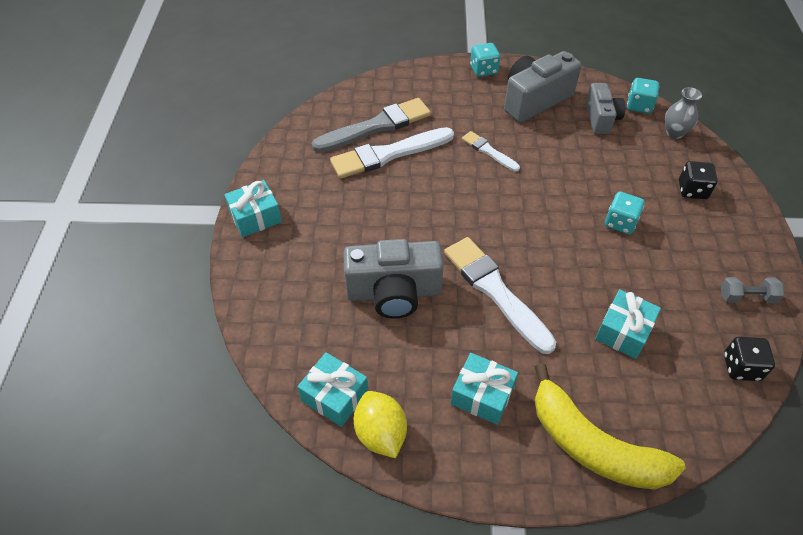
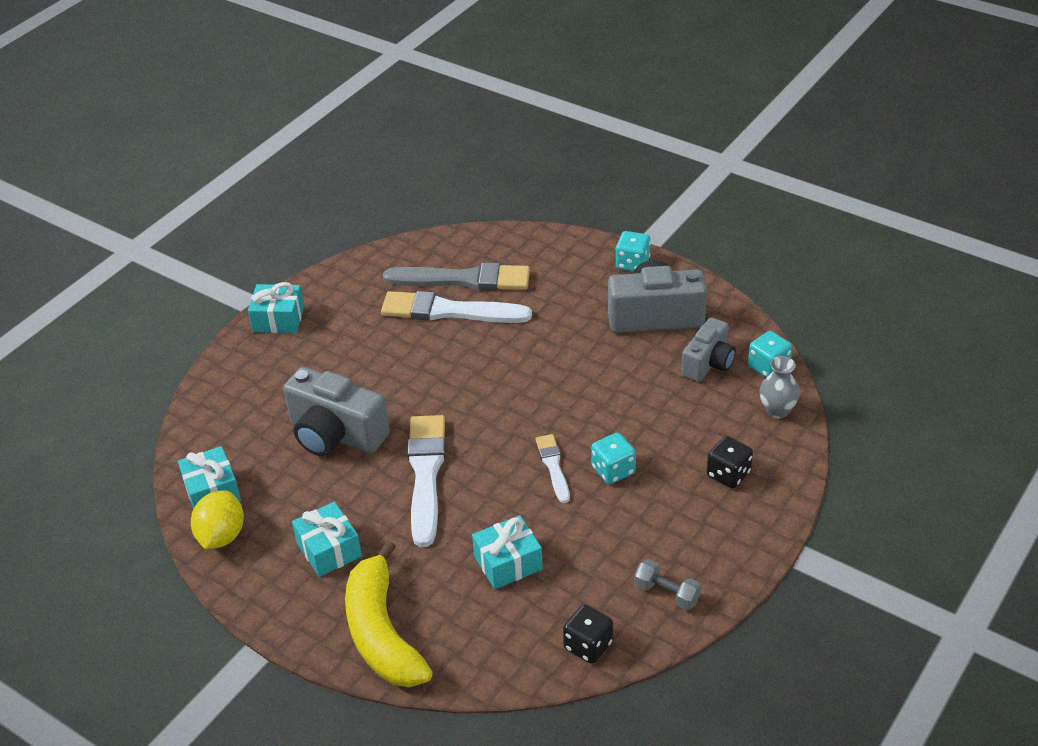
camera: 35 degrees right, 10 degrees down
white brush [462,131,520,172] -> white brush moved to [535,434,570,503]

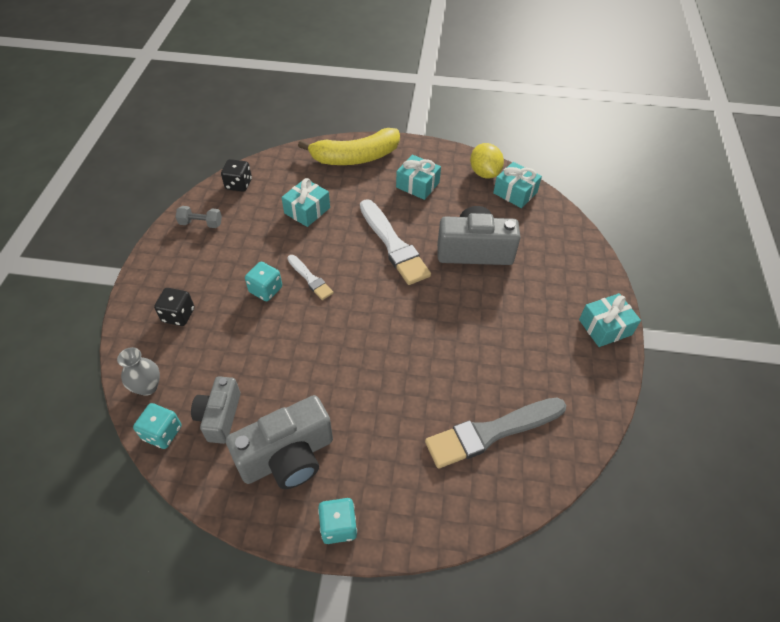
camera: 150 degrees right, 10 degrees up
yellow banana [345,541,433,687] -> yellow banana turned 120 degrees clockwise [298,128,400,165]
white brush [381,291,532,323] -> none

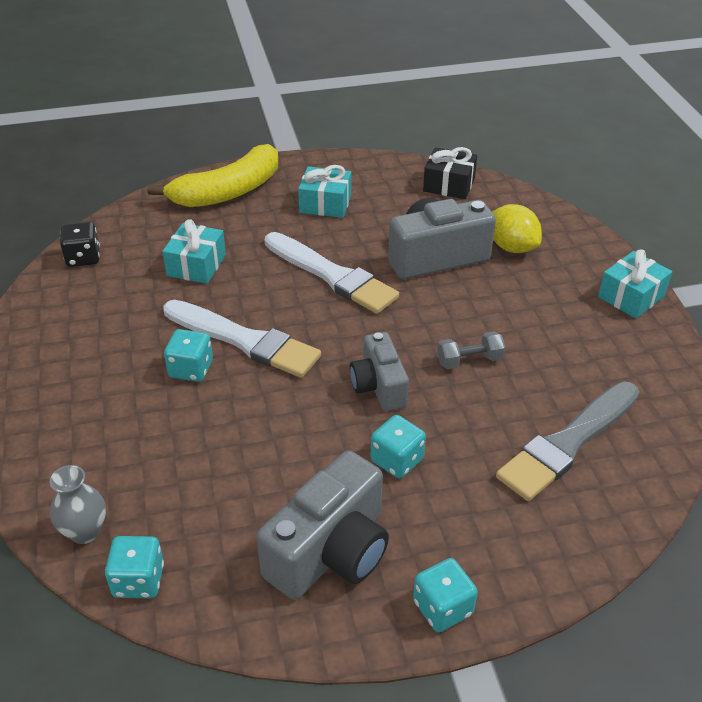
camera: 20 degrees left, 10 degrees down
black dice [154,288,194,326] -> none
grey dumbbell [176,206,222,228] -> grey dumbbell moved to [437,331,505,369]
grey camera [191,376,241,444] -> grey camera moved to [350,332,409,411]
white brush [287,255,333,300] -> white brush [163,300,321,378], size x1.87
yellow lemon [470,143,504,179] -> yellow lemon moved to [492,204,542,253]
turquoise gift [493,162,542,208] -> black gift [423,147,477,199]
none -> turquoise dice [371,415,426,479]

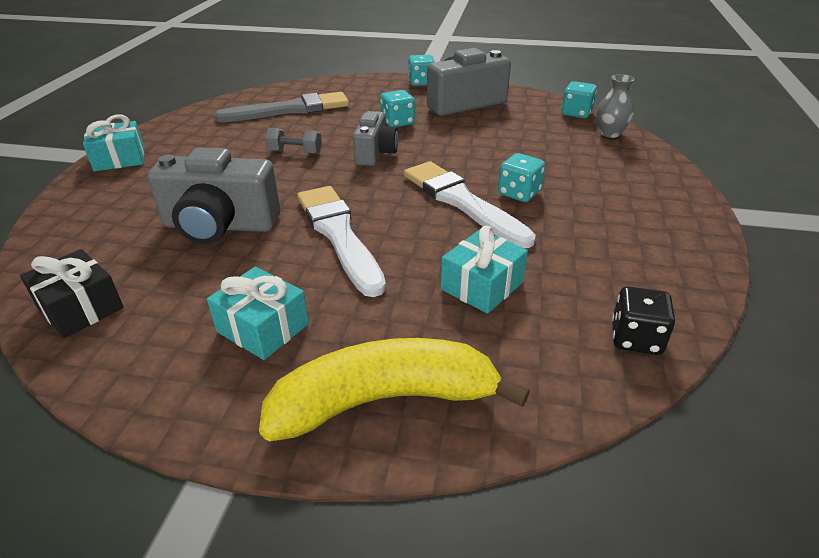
camera: 155 degrees left, 5 degrees down
yellow lemon [492,204,542,253] -> none

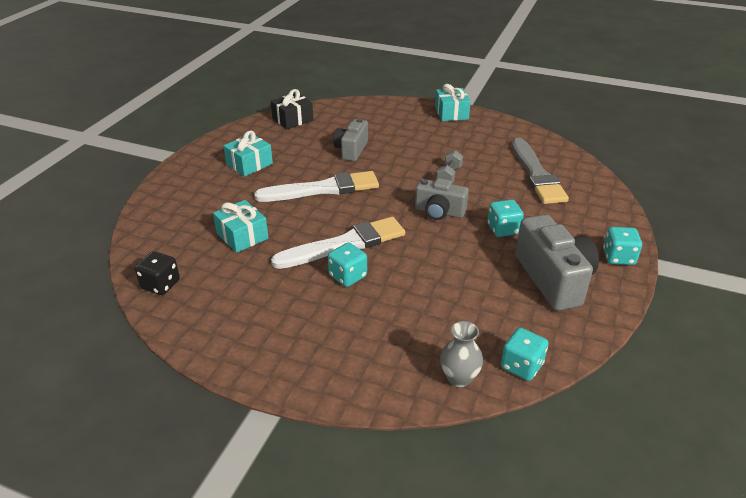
camera: 100 degrees right, 0 degrees up
grey camera [147,147,280,244] -> grey camera [333,118,368,161], size x0.63
yellow banana [259,338,530,442] -> none

